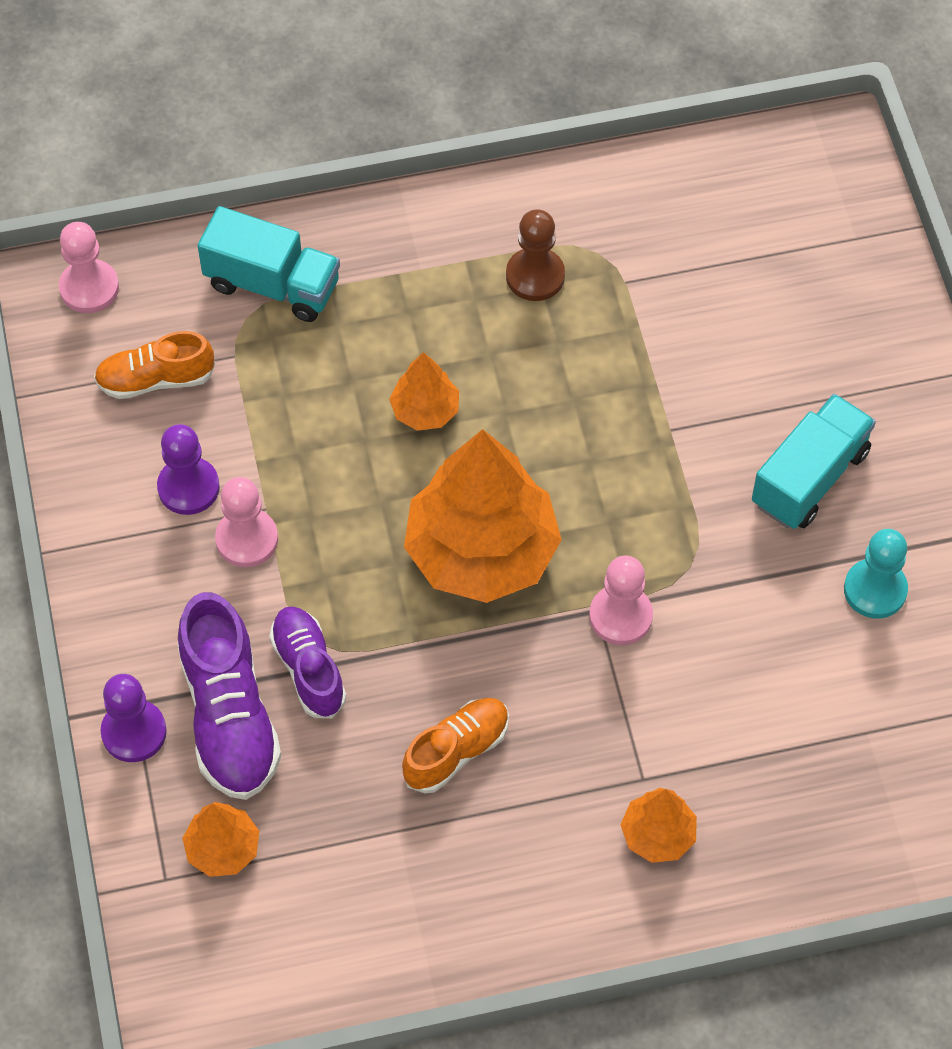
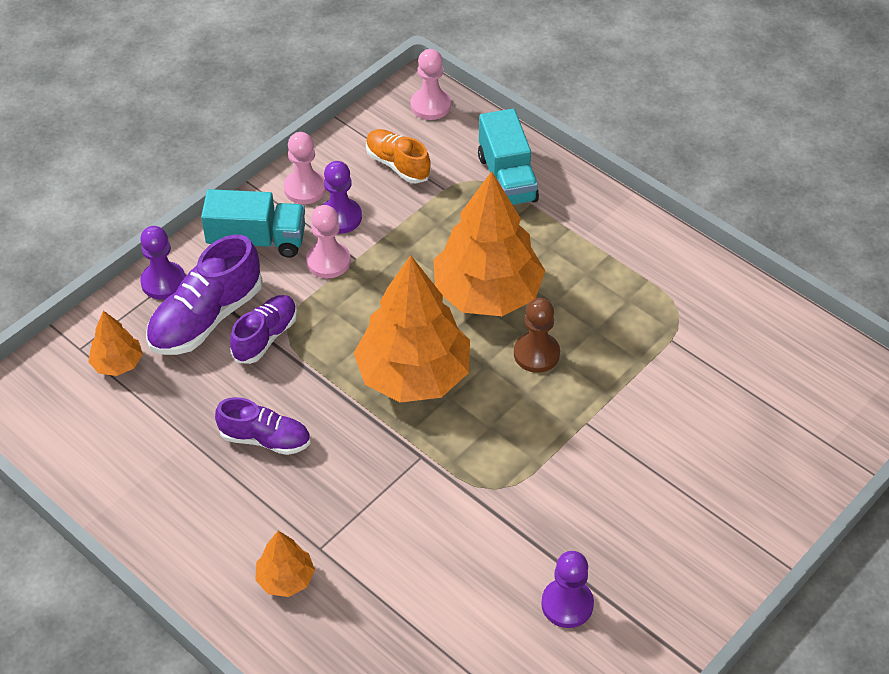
camera: 55 degrees right, 10 degrees down
orange tree [389,352,459,431] -> orange tree [433,171,545,316], size x2.15
orange shoe [402,698,509,793] -> purple shoe [215,397,310,455]
brown pawn [506,209,565,301] -> brown pawn moved to [514,298,560,373]
pink pawn [589,556,653,645] -> pink pawn moved to [284,132,326,204]
turquoise truck [752,394,876,529] -> turquoise truck moved to [201,189,305,258]
turquoise pawn [844,529,908,619] -> purple pawn [541,551,594,628]

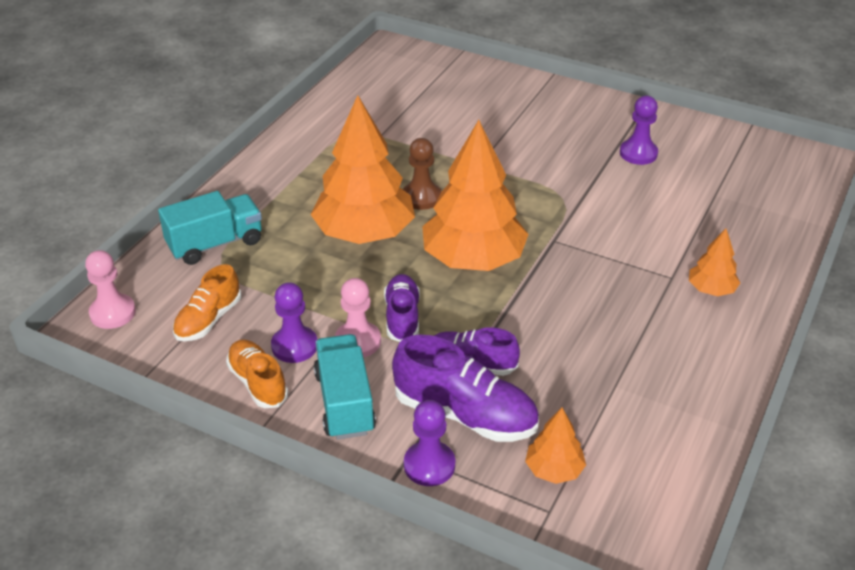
camera: 105 degrees left, 10 degrees down
purple shoe [215,397,310,455] -> purple shoe moved to [384,274,420,342]
pink pawn [284,132,326,204] -> orange shoe [226,339,288,408]

